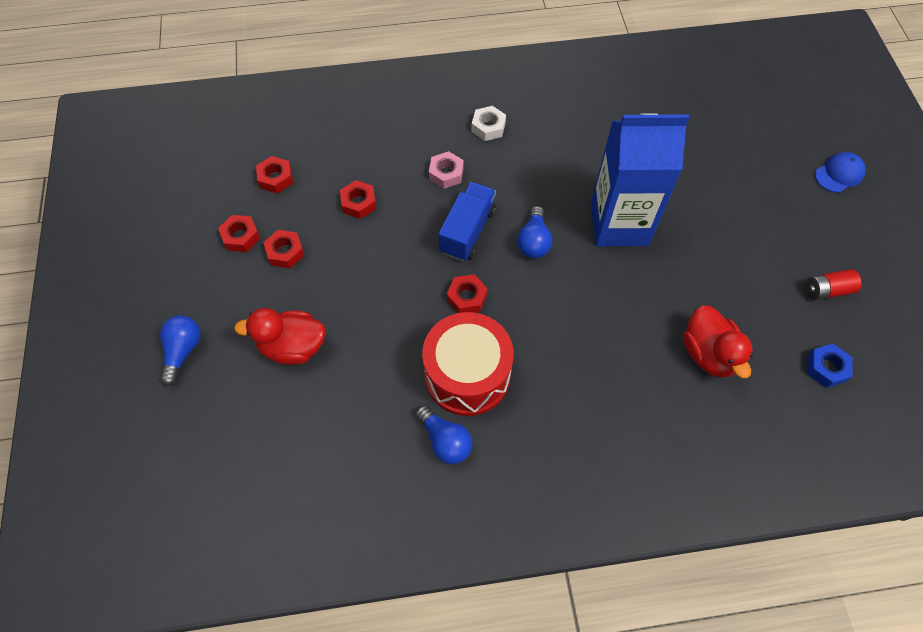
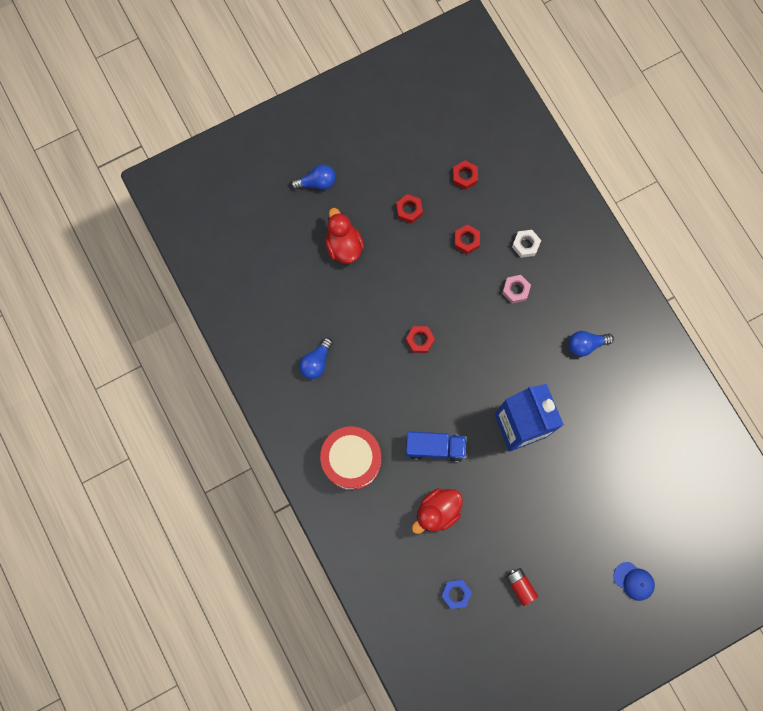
camera: 70 degrees right, 15 degrees up
red nut [218,215,260,252] -> none
red drum [422,312,514,416] -> red drum moved to [320,426,381,490]
blue truck [438,182,496,261] -> blue truck moved to [406,432,467,462]
white nut [471,106,506,141] -> white nut moved to [512,230,541,258]
blue light bulb [517,206,552,258] -> blue light bulb moved to [569,331,614,357]

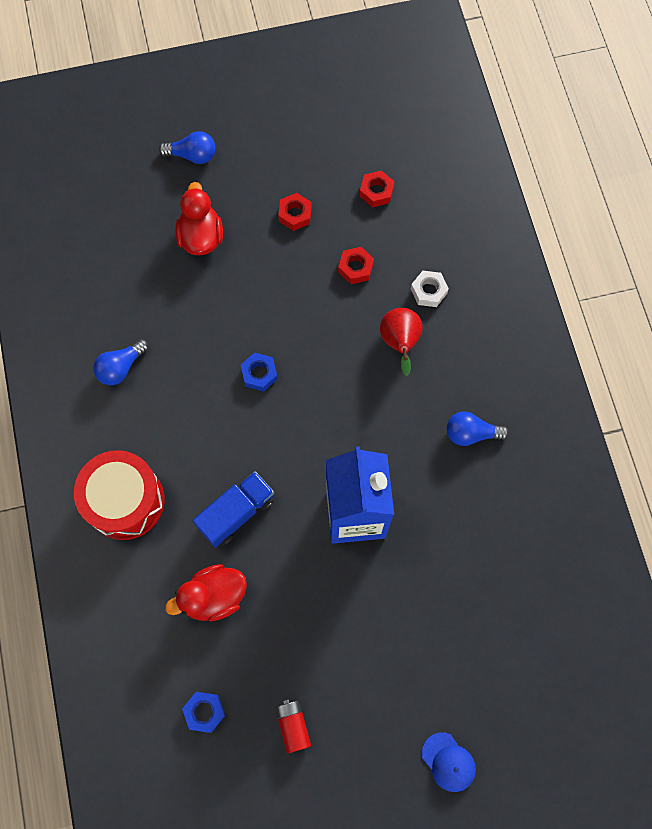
camera: 15 degrees right, 5 degrees down
red nut [406,326,435,353] -> blue nut [241,352,278,392]
blue truck [406,432,467,462] -> blue truck turned 60 degrees counterclockwise [193,471,274,548]
pink nut [502,275,531,304] -> red pear [380,308,423,376]

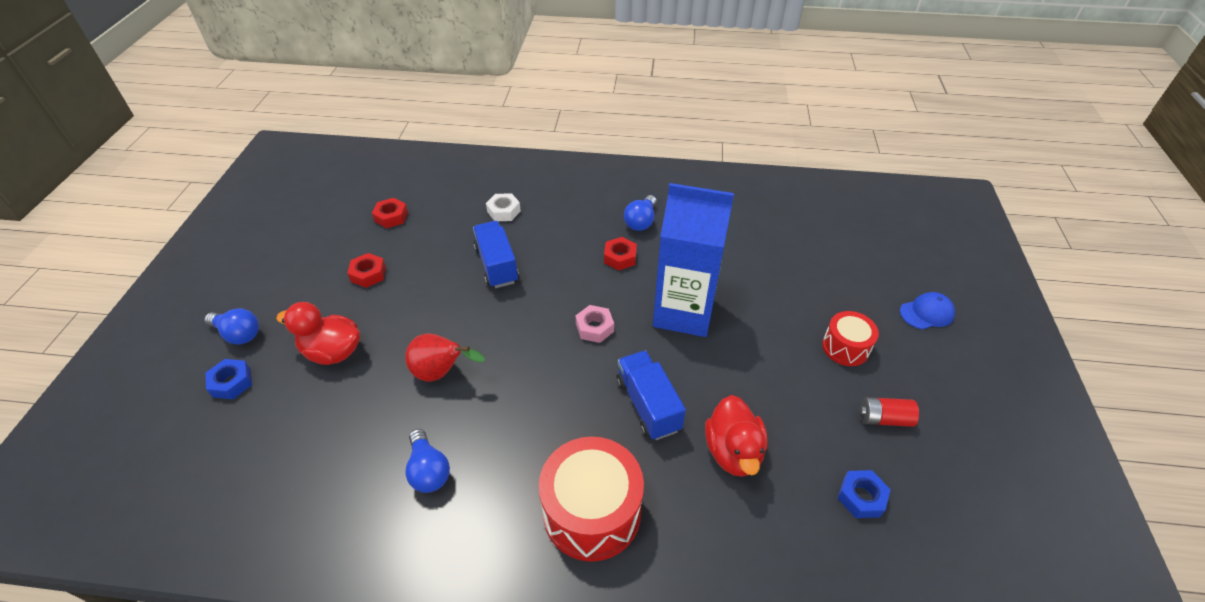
camera: 70 degrees left, 25 degrees down
blue light bulb [159,131,215,164] -> blue light bulb turned 90 degrees clockwise [204,308,259,344]
blue nut [241,352,278,392] -> blue nut moved to [205,359,252,399]
red nut [338,247,374,284] -> red nut moved to [604,237,637,270]
red pear [380,308,423,376] -> red pear moved to [405,334,485,382]
none -> blue truck [473,221,519,288]
none -> pink nut [576,305,614,343]
none -> red drum [822,311,879,366]

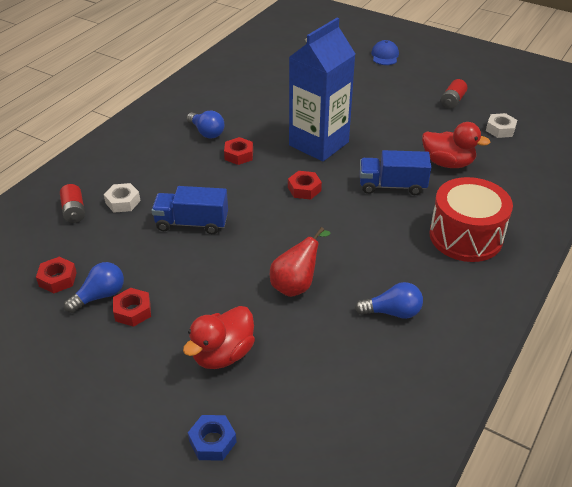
camera: 65 degrees left, 5 degrees down
blue light bulb [204,308,259,344] -> blue light bulb moved to [64,262,124,313]
pink nut [576,305,614,343] -> red nut [288,171,322,200]
red drum [822,311,879,366] -> none
blue nut [838,470,891,518] -> white nut [486,113,517,138]
none -> red battery [60,184,85,223]

